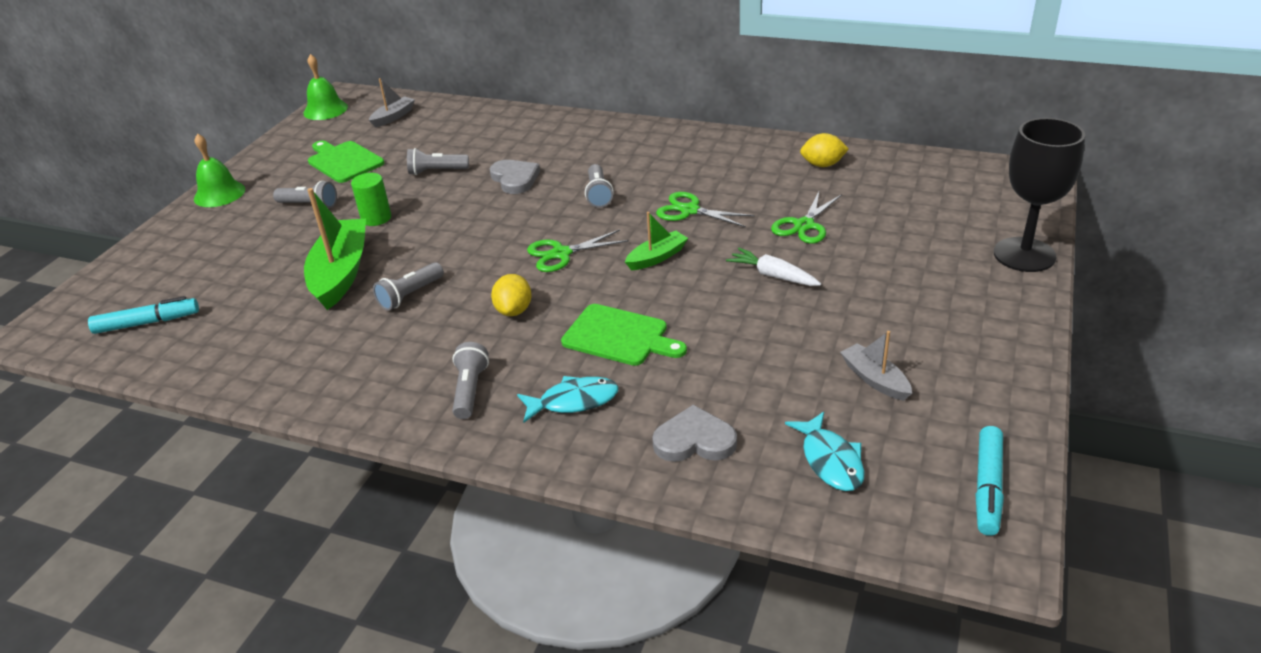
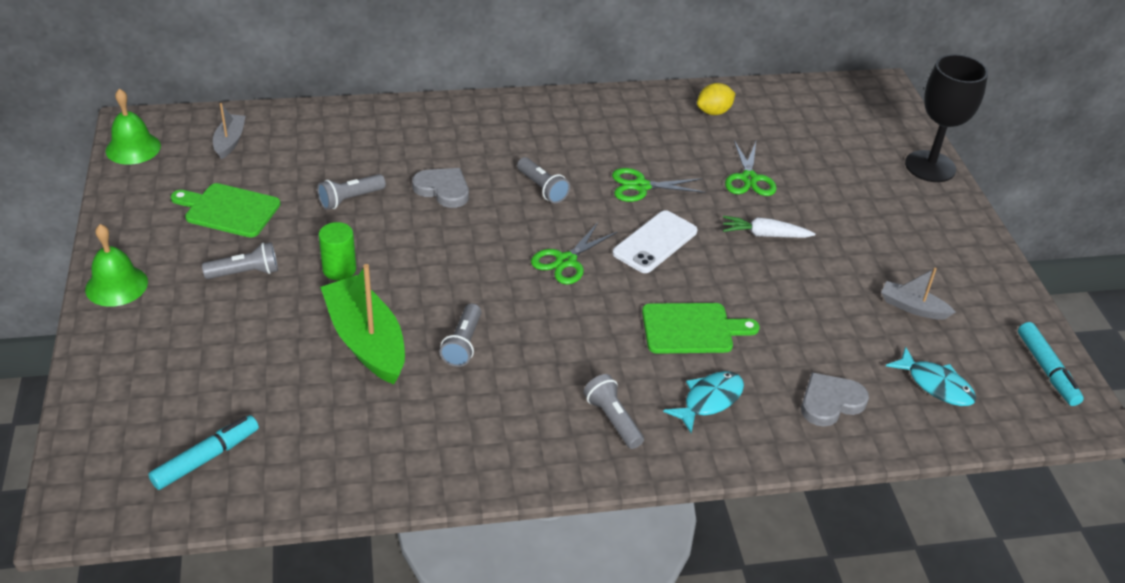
camera: 35 degrees left, 5 degrees up
yellow lemon [491,274,532,316] -> none
green boat [625,212,688,270] -> white phone [612,210,698,273]

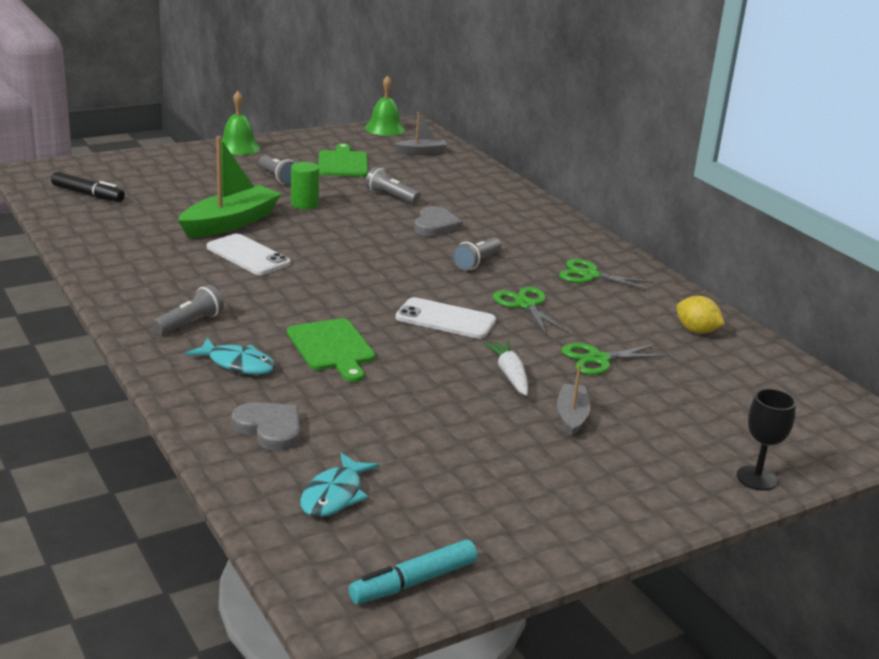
camera: 70 degrees right, 15 degrees down
turquoise marker [148,415,259,490] -> black marker [51,172,125,202]
grey flashlight [440,304,481,367] -> white phone [206,234,291,275]
green scissors [531,223,617,285] -> green scissors moved to [559,259,655,291]
grey boat [881,268,956,320] -> grey boat moved to [557,365,591,437]
black goblet [905,54,988,182] -> black goblet [736,389,796,491], size x0.58

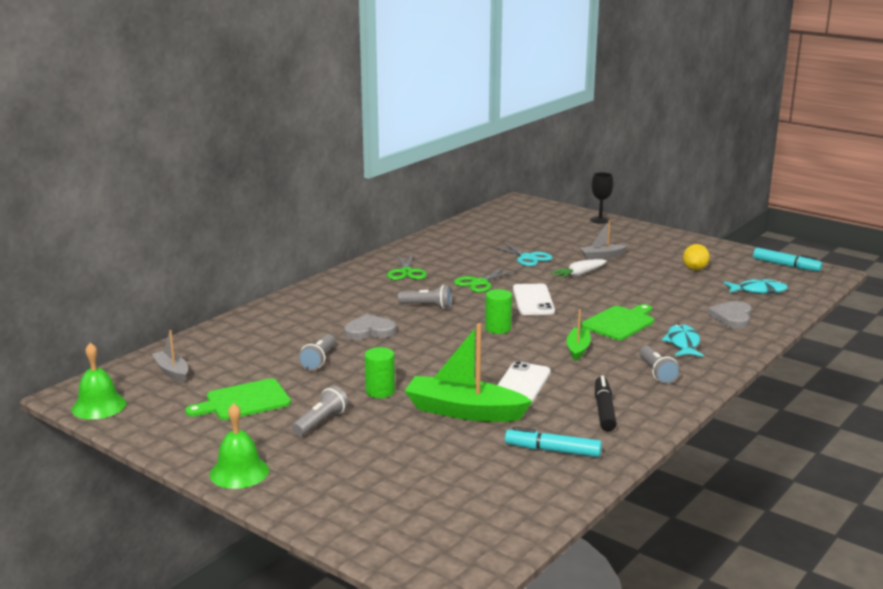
camera: 110 degrees left, 5 degrees down
black marker [51,172,125,202] -> black marker moved to [595,375,617,431]
grey flashlight [153,285,224,335] -> grey flashlight turned 120 degrees counterclockwise [639,346,680,384]
green scissors [562,343,670,375] -> turquoise scissors [490,242,552,266]
yellow lemon [676,296,725,333] -> yellow lemon moved to [683,244,710,270]
none -> green cylinder [485,289,512,334]
none -> turquoise marker [505,427,602,457]
none -> green boat [566,309,591,361]

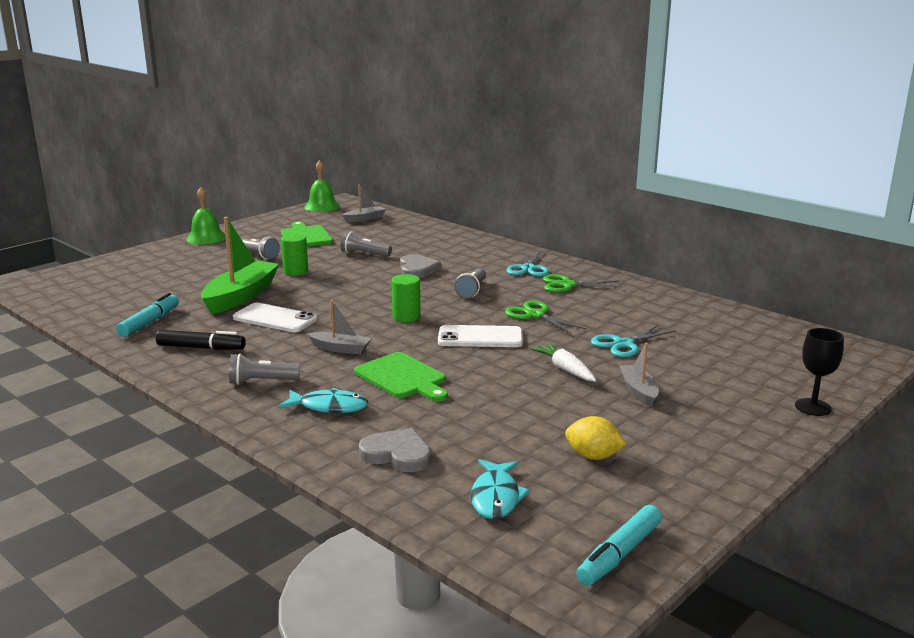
camera: 95 degrees right, 0 degrees up
green boat [566,309,591,361] -> grey boat [307,300,372,354]
none -> turquoise scissors [506,250,549,277]

